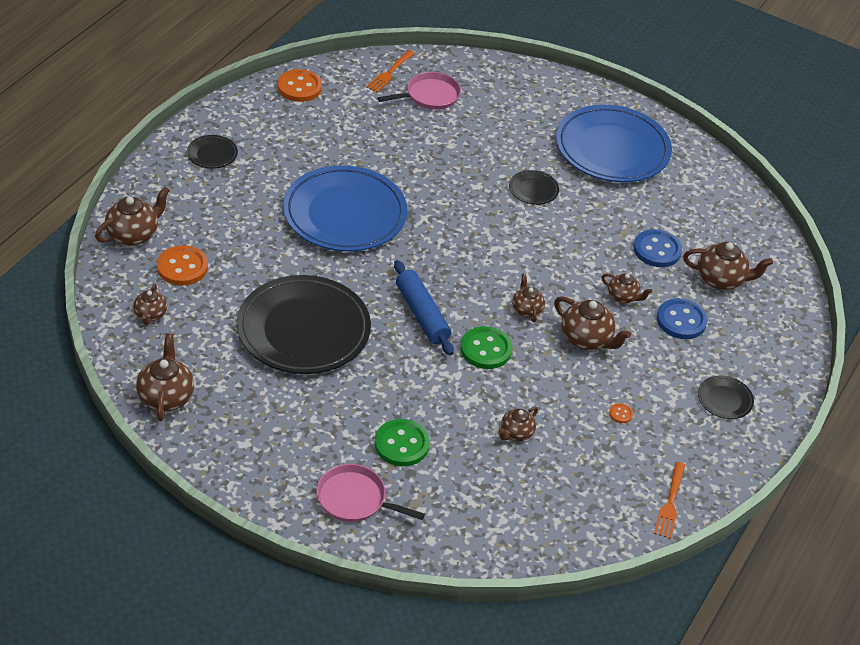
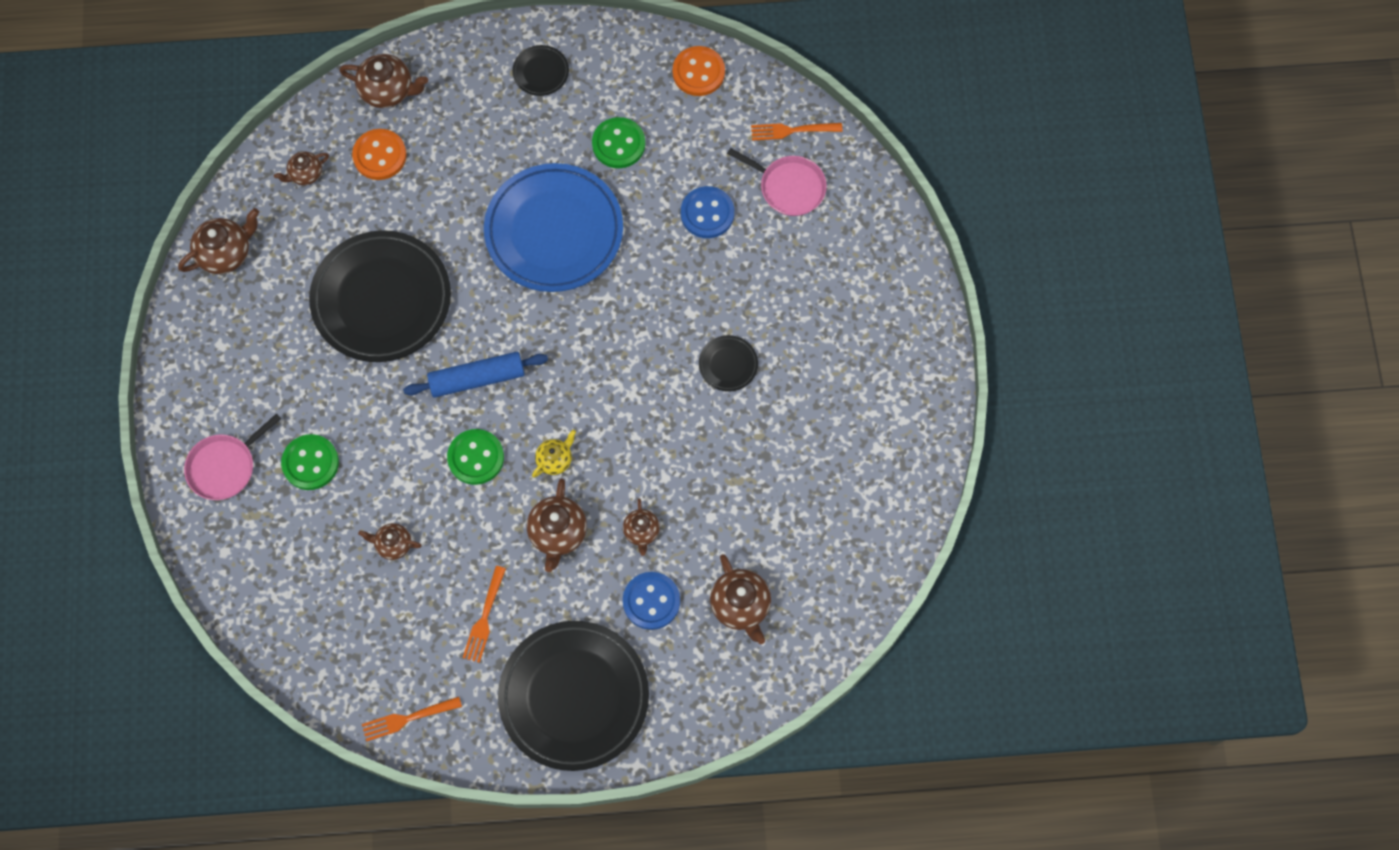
camera: 60 degrees right, 25 degrees up
pink pan [316,464,425,522] -> pink pan turned 120 degrees counterclockwise [184,413,281,500]
blue rolling pin [394,260,454,356] -> blue rolling pin turned 45 degrees clockwise [403,352,548,398]
brown teapot [512,273,545,322] -> yellow teapot [532,430,576,478]
blue plate [556,105,672,182] -> none
orange button [609,403,633,423] -> orange fork [463,566,506,663]
blue button [633,229,682,267] -> blue button moved to [681,186,734,238]
black plate [698,376,754,419] -> black plate [498,621,649,771], size x2.39
none -> green button [592,117,645,168]

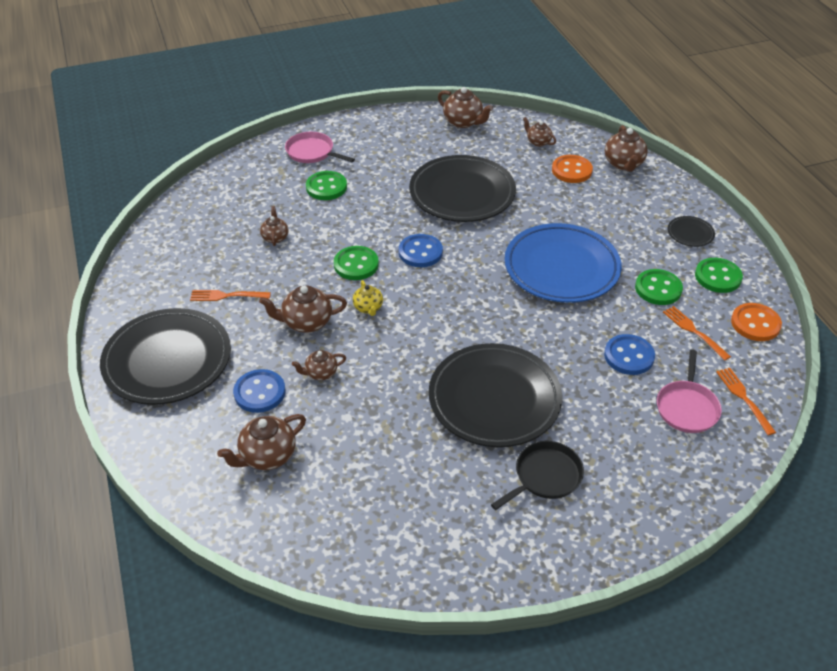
camera: 75 degrees right, 25 degrees down
orange fork [362,697,462,741] -> orange fork moved to [663,306,731,360]
blue rolling pin [403,352,548,398] -> blue button [399,234,443,267]
yellow teapot [532,430,576,478] -> yellow teapot turned 45 degrees clockwise [353,280,383,316]
black plate [699,335,758,392] -> black plate [429,343,562,447], size x2.39
none -> black pan [491,441,584,510]
none -> green button [695,258,743,293]

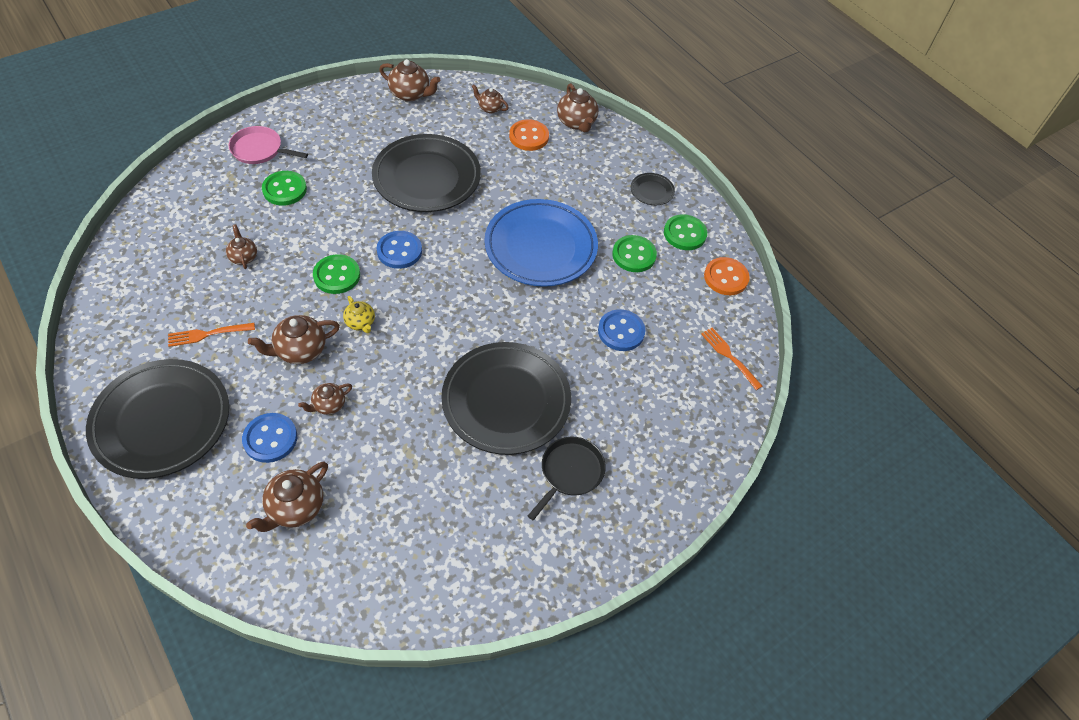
camera: 20 degrees left, 10 degrees up
pink pan [657,350,722,433] -> none
orange fork [663,306,731,360] -> none

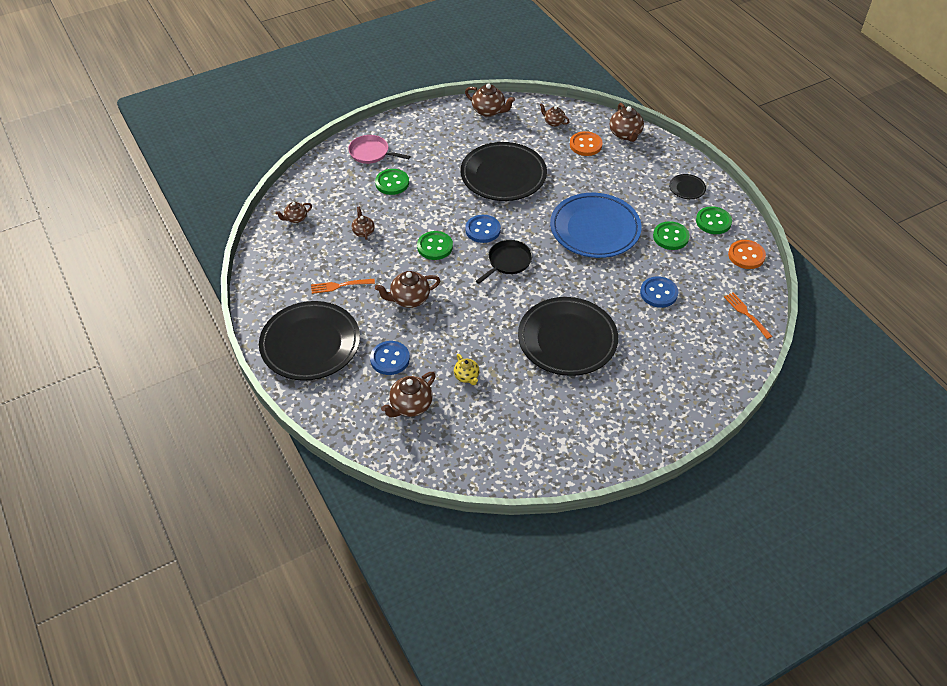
camera: 10 degrees right, 5 degrees down
brown teapot [298,383,352,415] -> brown teapot moved to [275,202,312,223]
yellow teapot [343,296,375,333] -> yellow teapot moved to [454,354,480,385]
black pan [528,437,606,520] -> black pan moved to [476,240,532,284]

